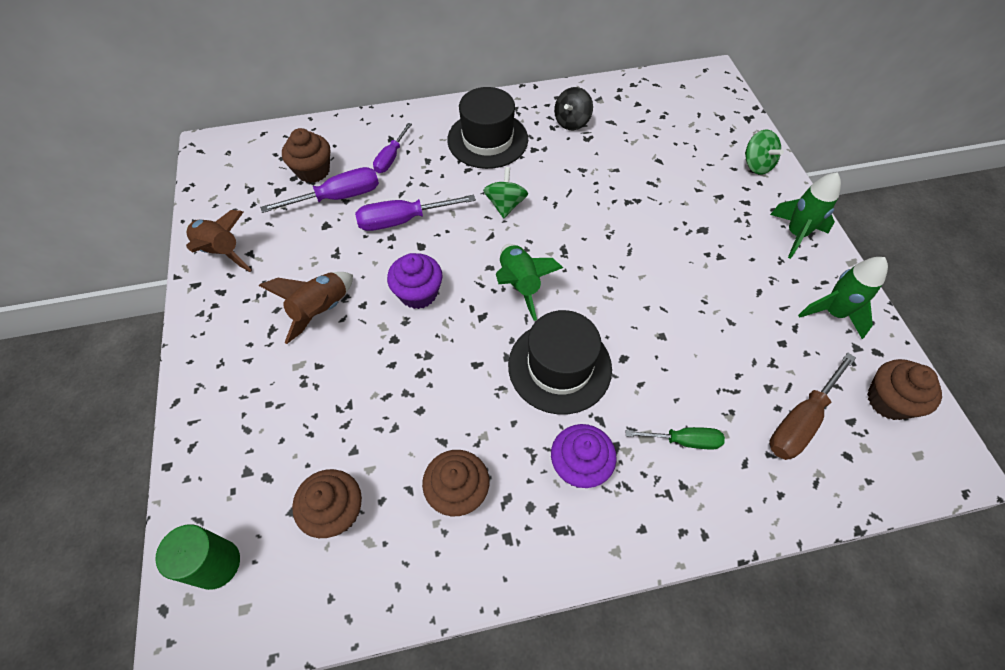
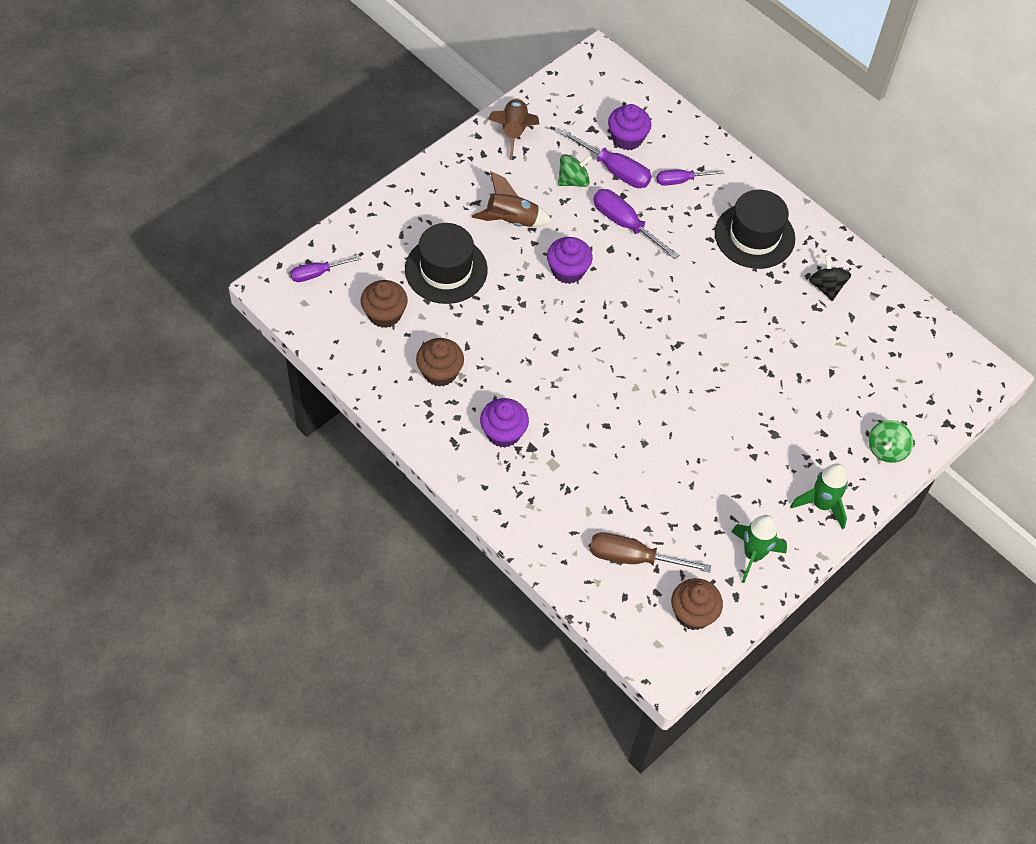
camera: 55 degrees right, 0 degrees up
green cylinder [155,524,240,590] -> purple screwdriver [290,256,361,282]
brown cupcake [282,128,330,183] -> purple cupcake [608,104,651,150]
green spinning top [483,167,528,218] -> green spinning top moved to [558,154,592,187]
green rocket [496,244,563,321] -> none
black hat [508,310,612,415] -> black hat moved to [405,223,488,304]
black spinning top [554,87,593,130] -> black spinning top turned 75 degrees clockwise [809,255,851,301]
green screwdriver [626,427,725,449] -> none

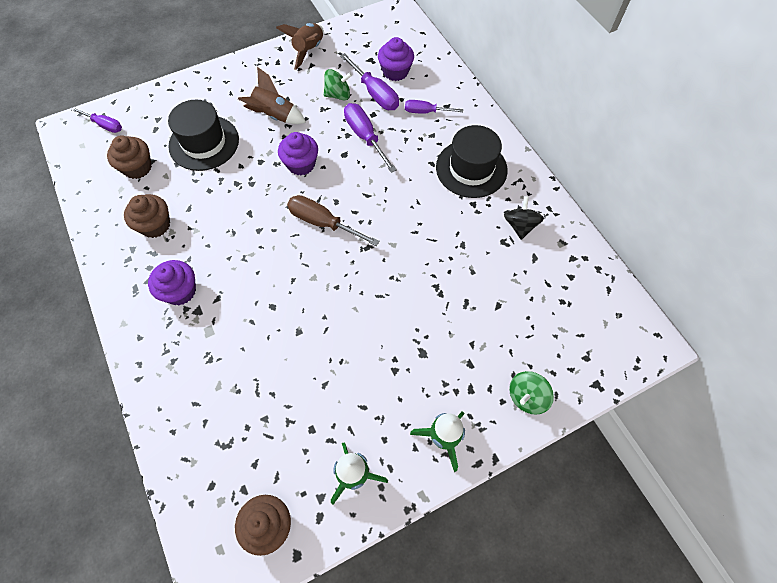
camera: 20 degrees right, 5 degrees up
purple screwdriver [290,256,361,282] -> purple screwdriver turned 150 degrees counterclockwise [71,107,122,133]
brown screwdriver [590,532,711,572] -> brown screwdriver moved to [287,195,379,246]

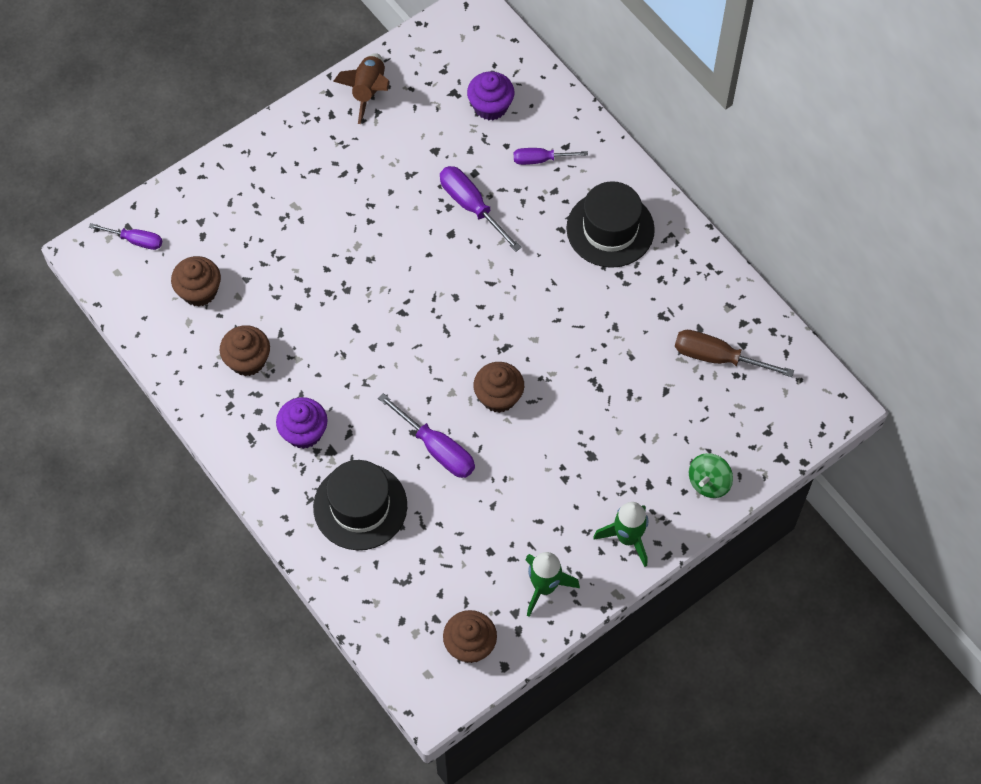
camera: 10 degrees left, 0 degrees up
black hat [168,100,239,171] -> black hat moved to [313,460,407,550]
brown rocket [238,67,306,124] -> none
purple cupcake [278,132,318,176] -> none
brown screwdriver [287,195,379,246] -> brown screwdriver moved to [675,330,794,377]
green spinning top [324,69,352,100] -> none
purple screwdriver [340,53,399,110] -> purple screwdriver moved to [378,393,475,478]
black spinning top [504,196,544,239] -> none
none -> brown cupcake [473,362,524,413]

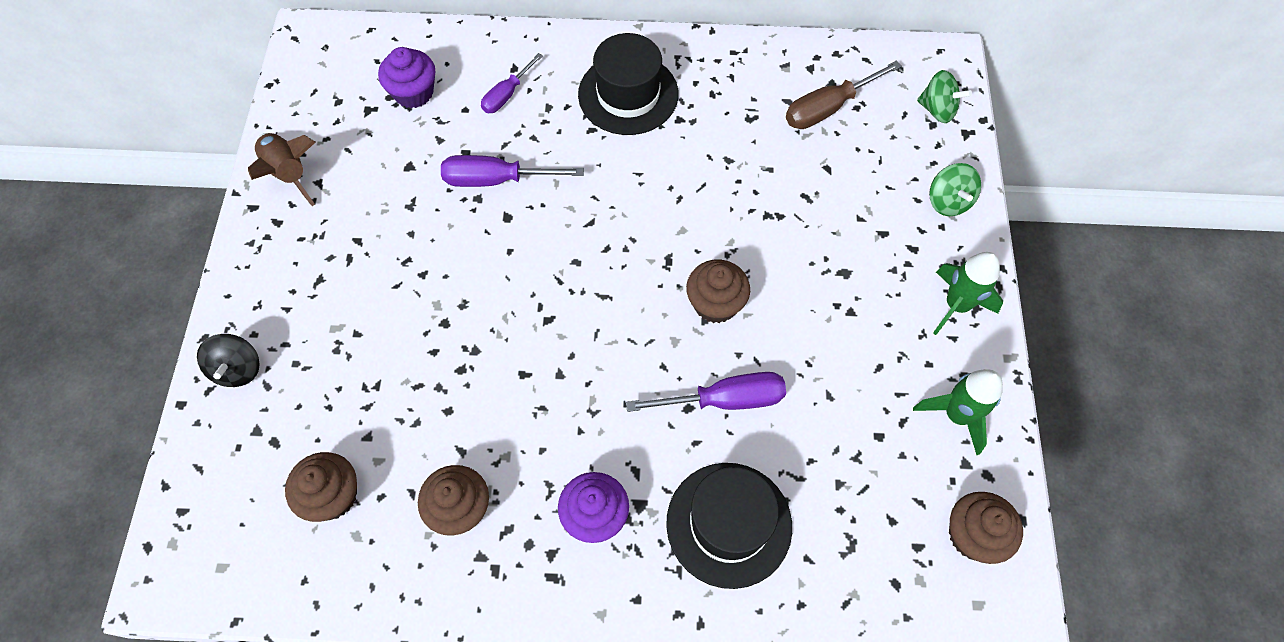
camera: 50 degrees left, 0 degrees up
purple screwdriver [89,223,162,250] -> none
none -> black spinning top [197,334,260,387]
none -> green spinning top [917,70,972,123]

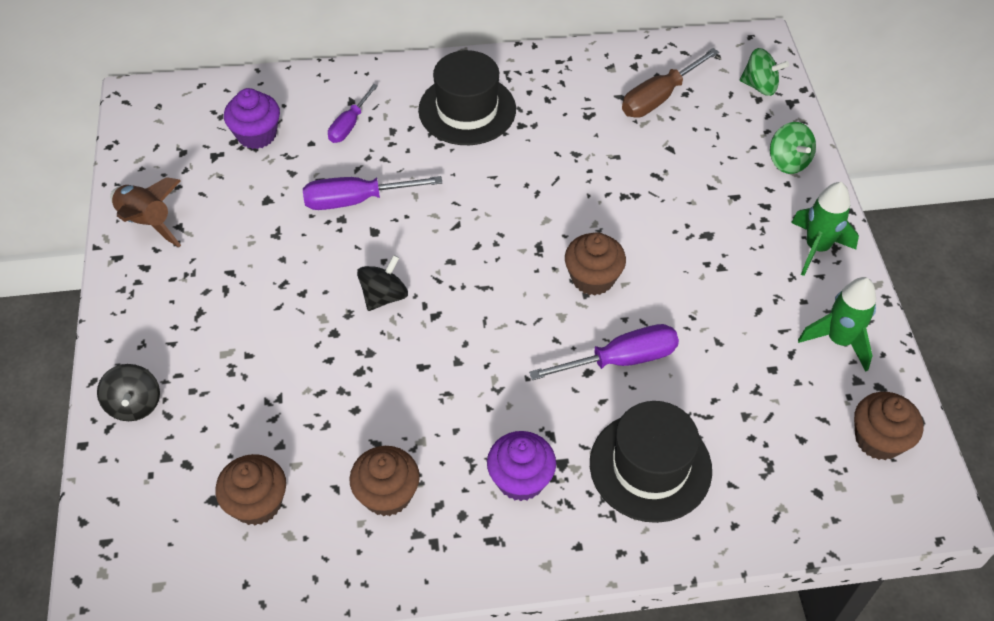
camera: 10 degrees left, 10 degrees down
none -> black spinning top [357,255,408,311]

